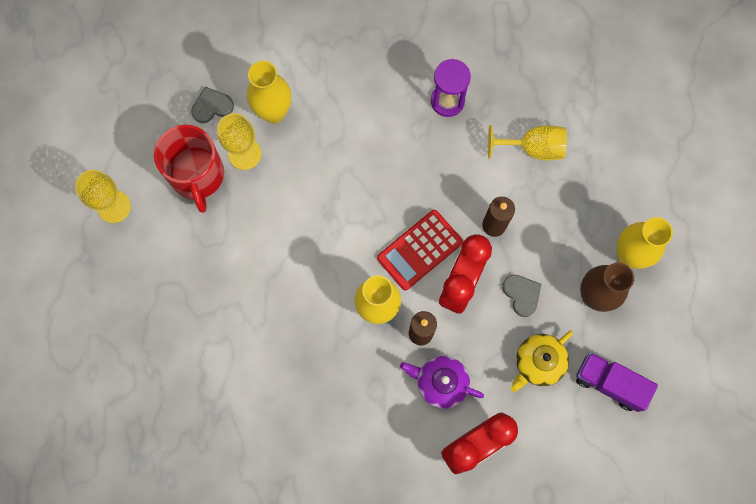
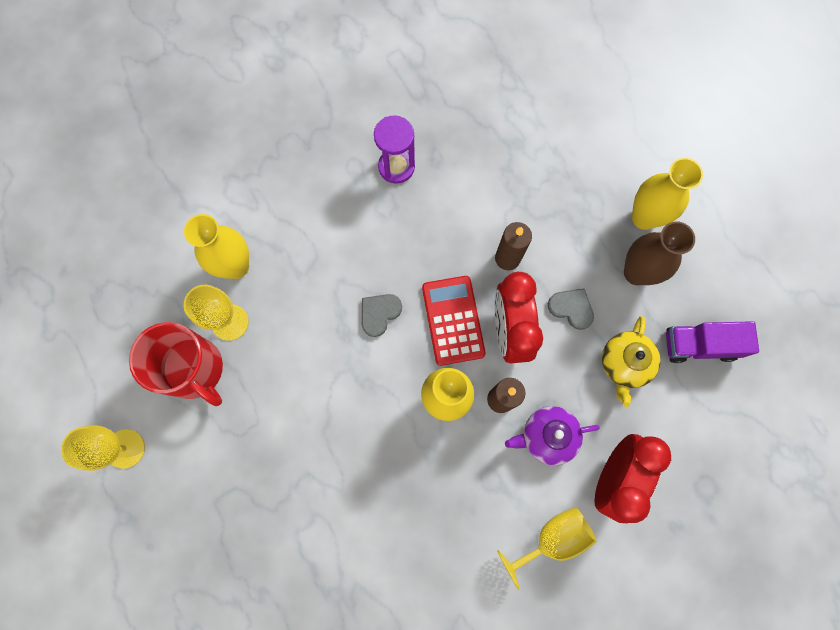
camera: 30 degrees left, 0 degrees up
grey heart [191,87,234,123] -> grey heart moved to [362,294,402,337]
red calculator [377,210,463,290] -> red calculator turned 150 degrees clockwise [422,276,486,366]
yellow goblet [488,125,567,161] -> yellow goblet moved to [497,507,597,590]

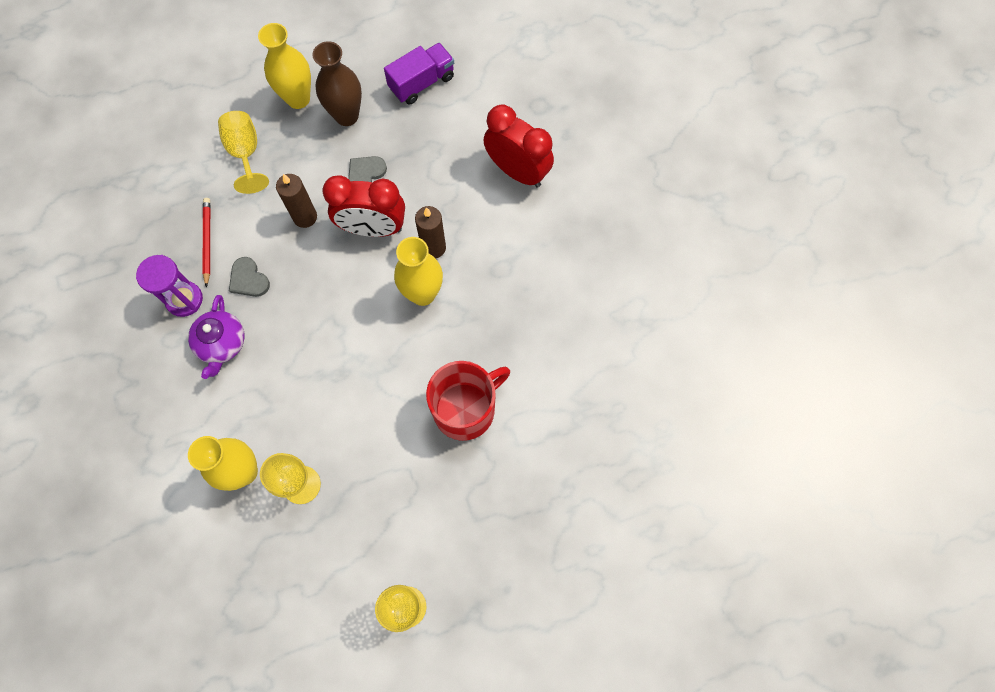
camera: 80 degrees left, 5 degrees down
red mug [129,322,223,406] -> red mug moved to [426,361,510,441]
grey heart [362,294,402,337] -> grey heart moved to [229,257,270,297]
red calculator [422,276,486,366] -> none
yellow goblet [497,507,597,590] -> yellow goblet moved to [218,111,269,194]
purple teapot [505,406,600,466] -> purple teapot moved to [188,295,244,379]
yellow teapot [602,316,661,407] -> none
purple truck [666,321,759,363] -> purple truck turned 135 degrees counterclockwise [384,43,454,105]
none -> red pencil [202,198,210,287]

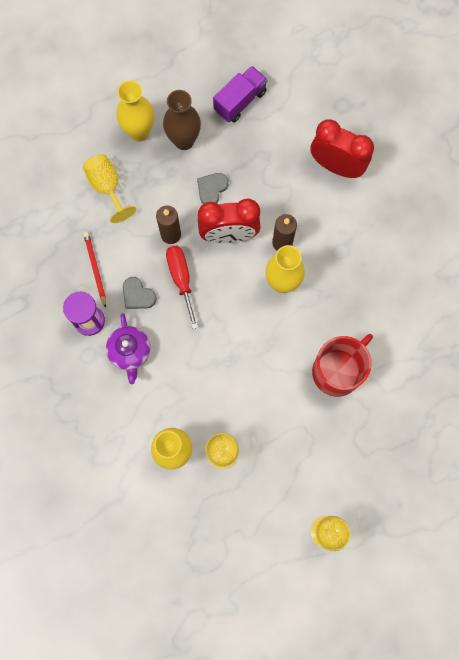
camera: 10 degrees left, 5 degrees up
none -> red screwdriver [166,246,198,329]

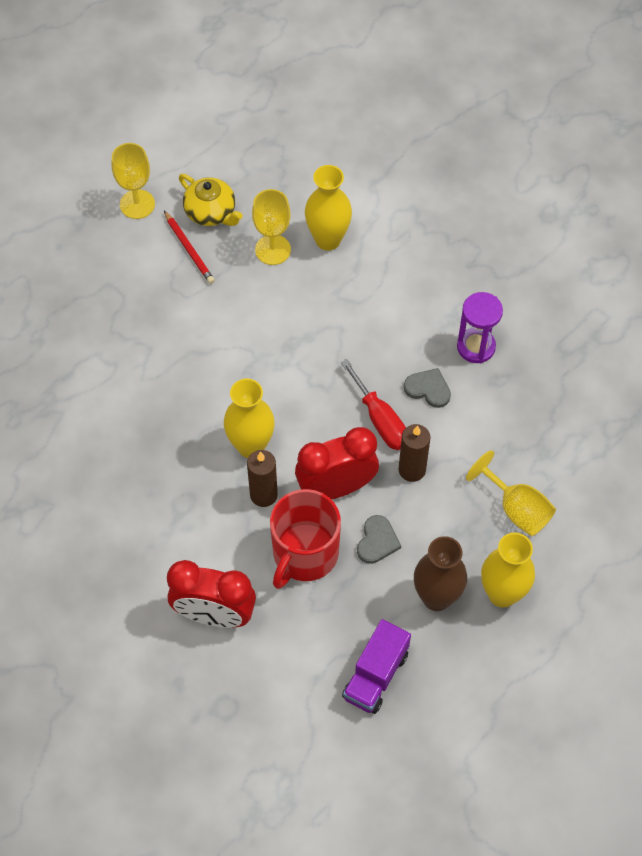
camera: 165 degrees right, 15 degrees down
red pencil [83,232,106,308] -> red pencil moved to [164,211,215,284]
purple teapot [106,313,150,384] -> none
red mug [312,334,373,397] -> red mug moved to [270,489,341,589]
none -> yellow teapot [179,174,243,226]

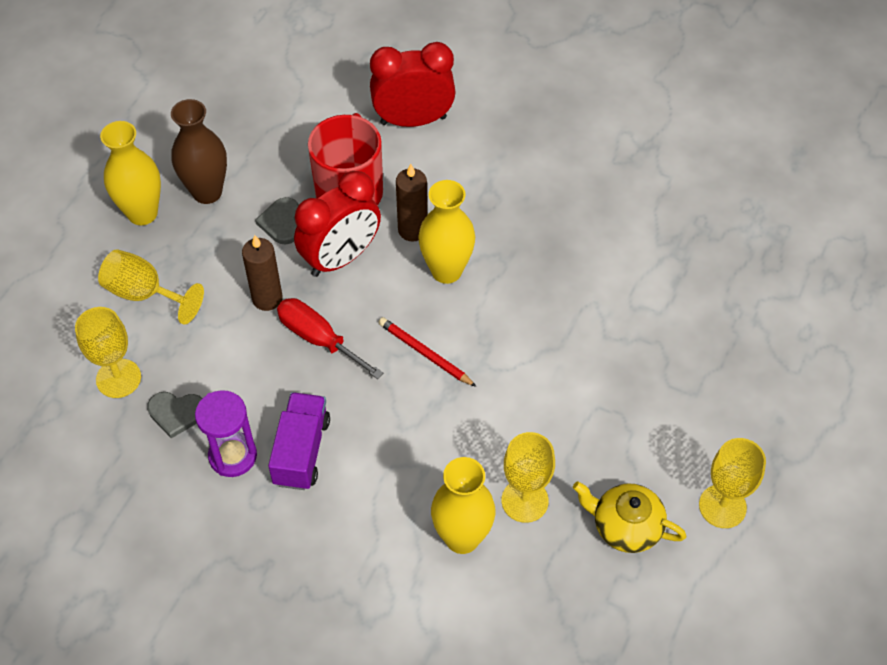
camera: 160 degrees right, 5 degrees down
red pencil [164,211,215,284] -> red pencil moved to [378,317,477,387]
purple truck [342,619,411,714] -> purple truck moved to [268,392,330,490]
grey heart [404,368,451,408] -> grey heart moved to [147,392,202,438]
none -> yellow goblet [75,307,141,398]

